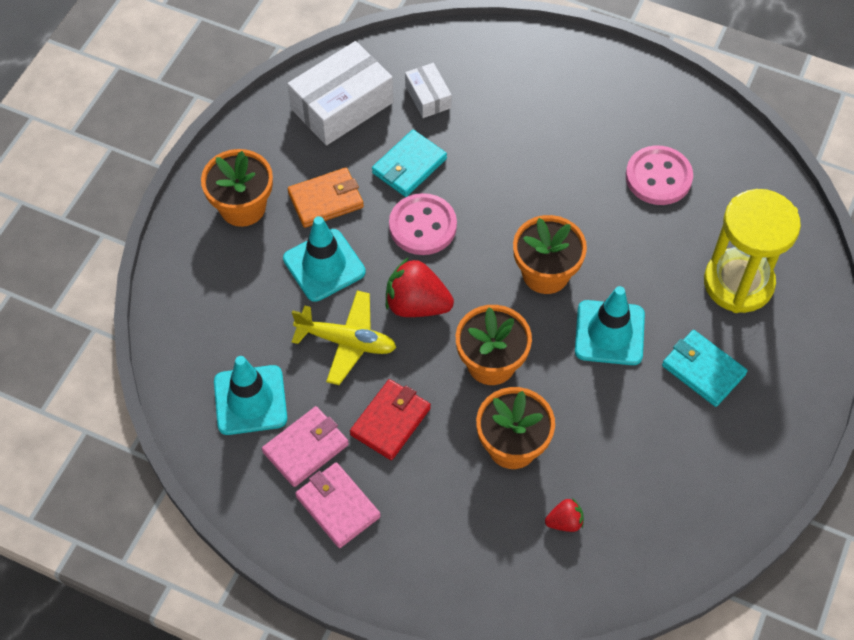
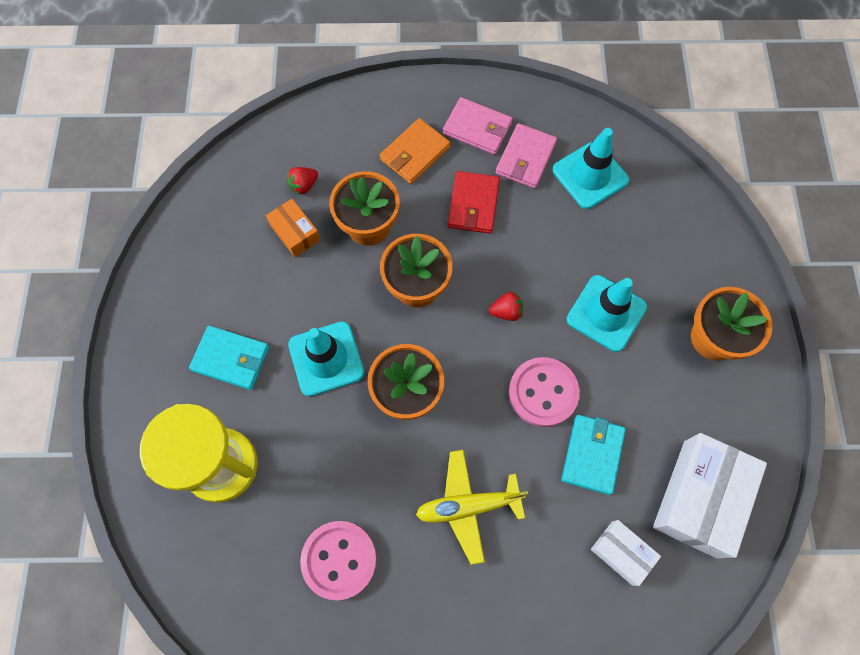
camera: 155 degrees right, 10 degrees up
orange wallet [287,168,364,228] -> orange wallet moved to [380,118,450,184]
yellow plane [292,291,397,385] -> yellow plane moved to [416,450,528,565]
red strawberry [386,257,454,317] -> red strawberry [489,292,523,321], size x0.52
none -> orange box [266,199,320,257]

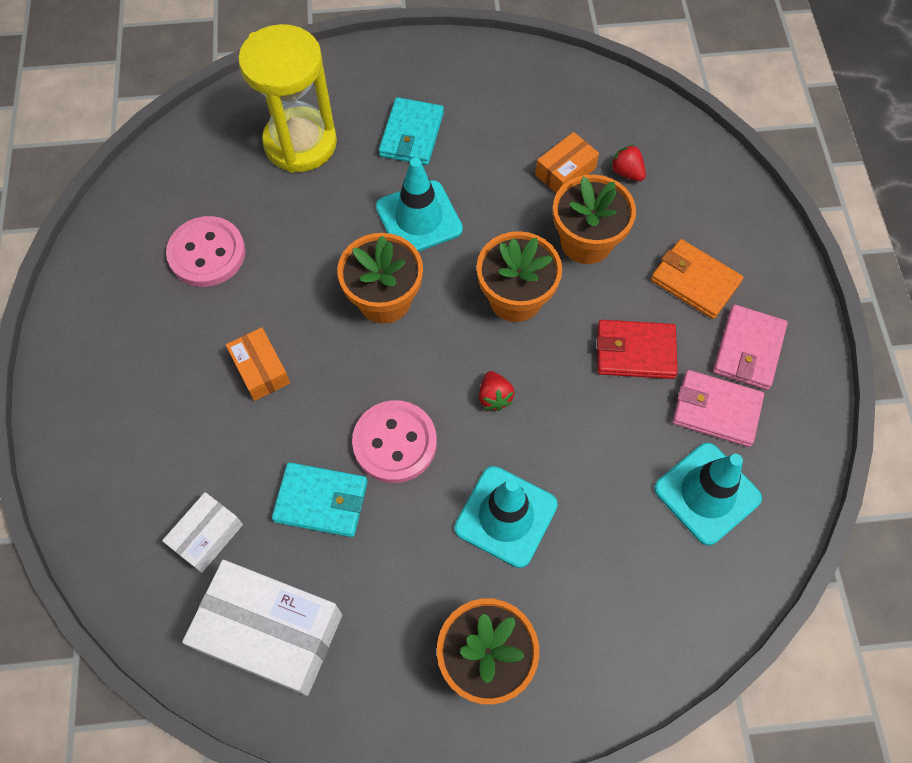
camera: 85 degrees right, 5 degrees down
yellow plane [416,450,528,565] -> orange box [226,327,290,401]

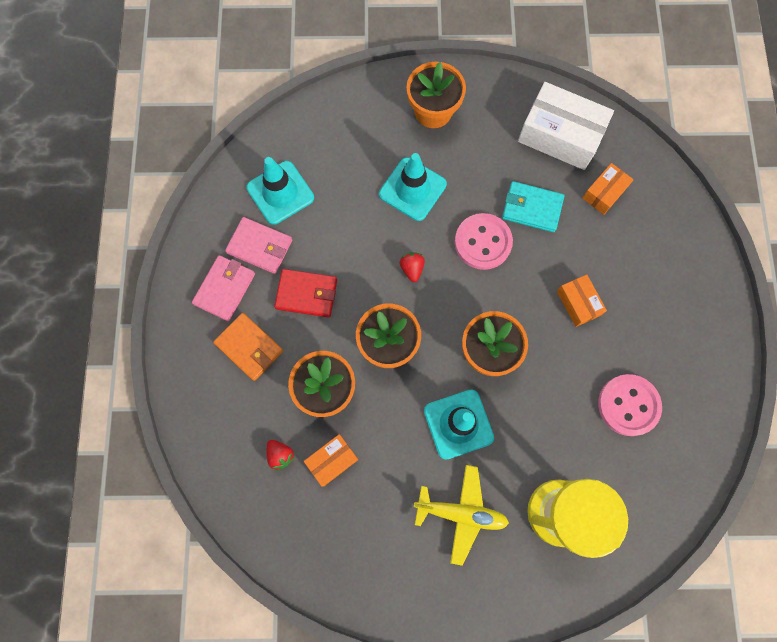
camera: 175 degrees left, 10 degrees up
white box [162,492,243,573] -> orange box [582,163,634,215]
turquoise wallet [379,97,444,165] -> yellow plane [414,465,509,566]

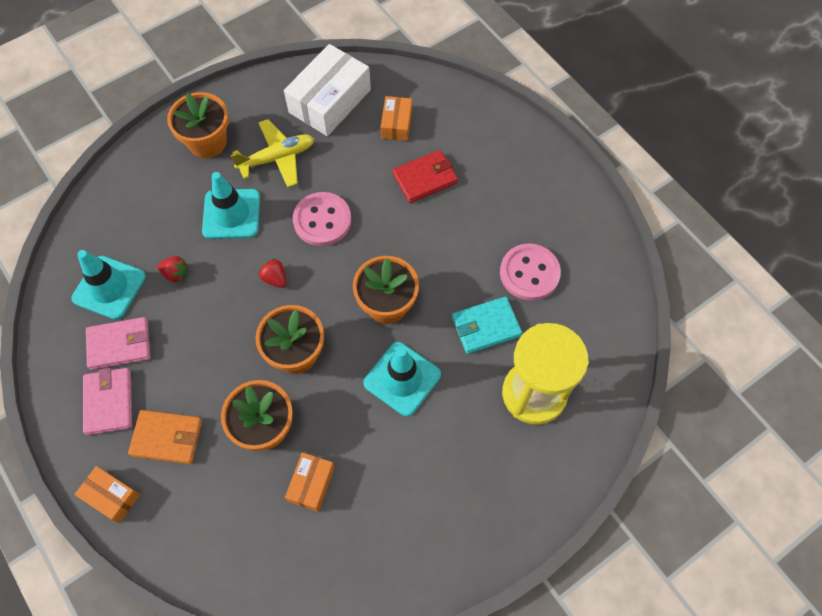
camera: 35 degrees left, 10 degrees down
red strawberry [267,440,295,471] -> red strawberry moved to [157,256,188,282]
red wallet [274,269,337,317] -> red wallet moved to [392,150,458,203]
yellow plane [414,465,509,566] -> yellow plane moved to [231,119,314,187]
turquoise wallet [502,181,564,232] -> turquoise wallet moved to [452,296,522,354]
white box [518,82,614,170] -> white box turned 45 degrees counterclockwise [284,44,371,136]
orange box [557,274,607,327] -> orange box moved to [74,466,140,523]

